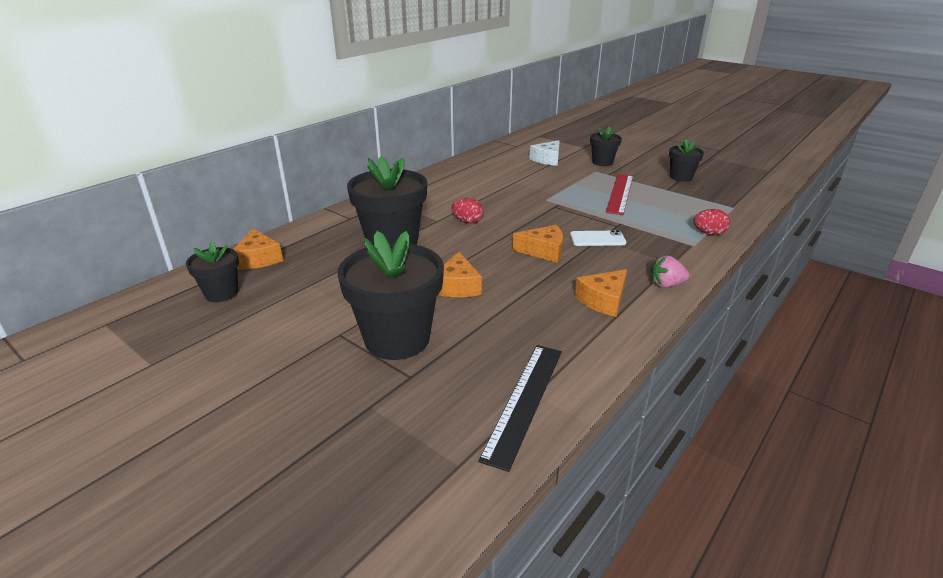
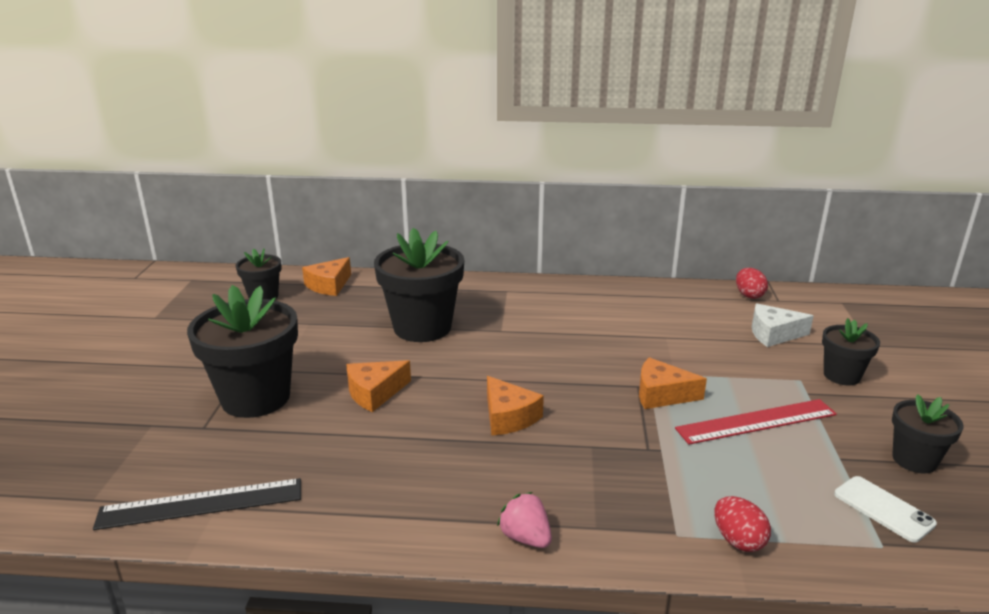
camera: 55 degrees right, 5 degrees down
red egg [451,198,484,223] -> red egg moved to [736,268,768,299]
white phone [570,230,626,246] -> white phone moved to [834,476,937,542]
orange cheese [575,269,627,317] -> orange cheese moved to [639,357,707,409]

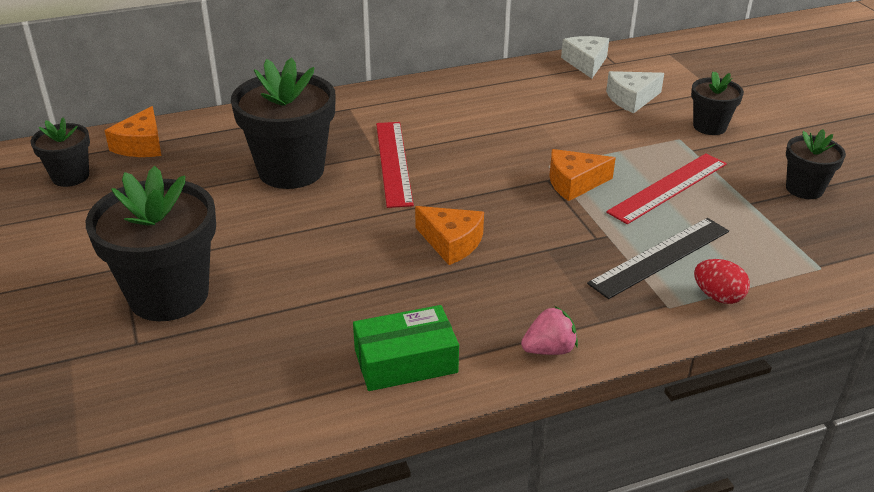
camera: 25 degrees left, 10 degrees up
black ruler [93,478,301,530] -> black ruler moved to [587,218,729,299]
orange cheese [347,360,411,412] -> none
pink strawberry [497,492,552,548] -> pink strawberry turned 135 degrees clockwise [521,306,578,355]
red egg [736,268,768,299] -> white cheese [561,36,609,79]
white phone [834,476,937,542] -> none
none -> green box [353,305,459,391]
none -> red ruler [376,122,414,208]

